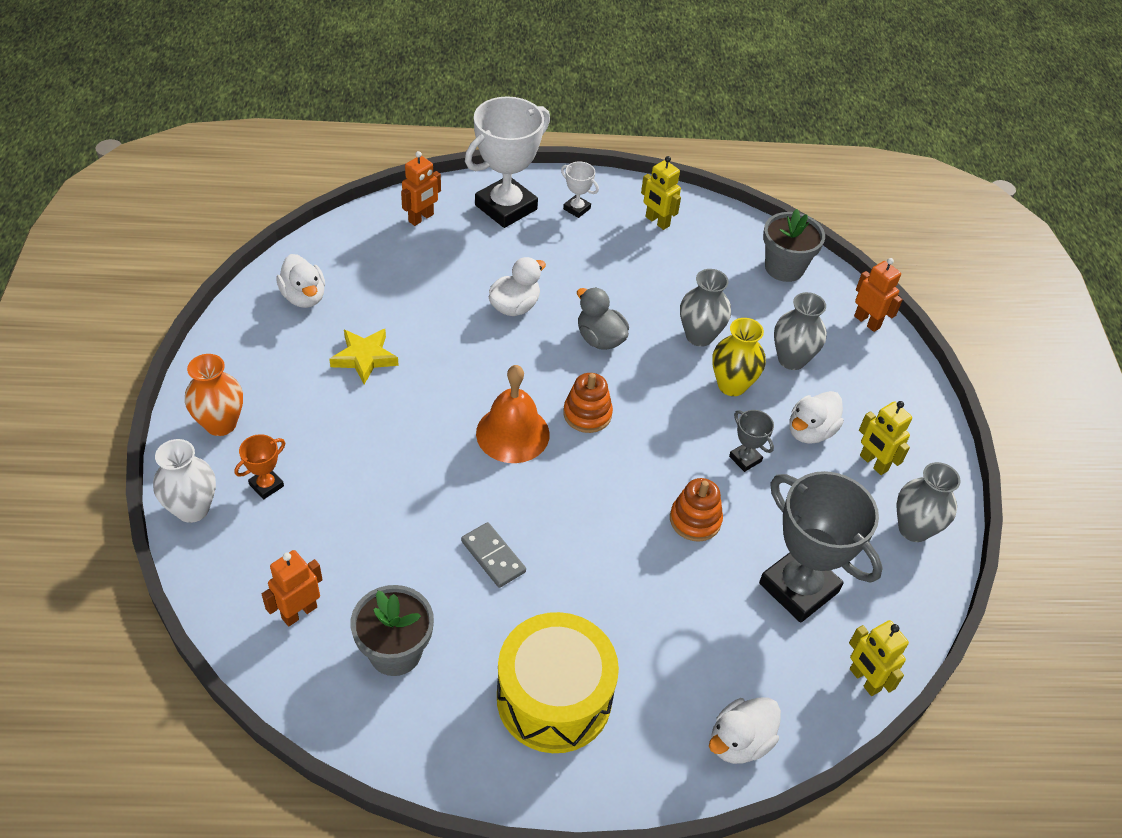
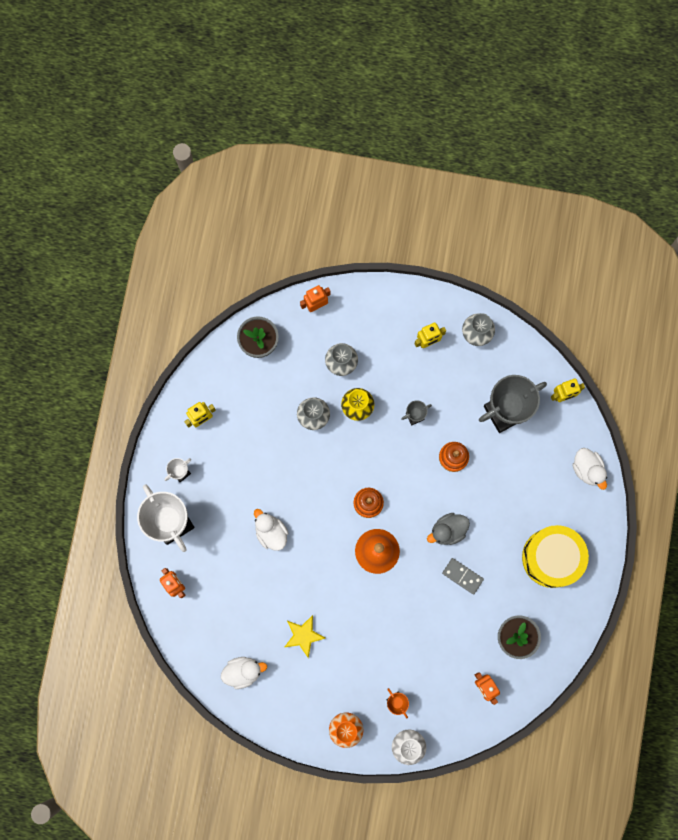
camera: 75 degrees left, 30 degrees up
grey domino [461,522,526,588] -> grey domino turned 60 degrees clockwise [442,558,484,594]
grey duck [577,288,629,350] -> grey duck moved to [427,513,470,545]
white duck [789,391,844,444] -> none

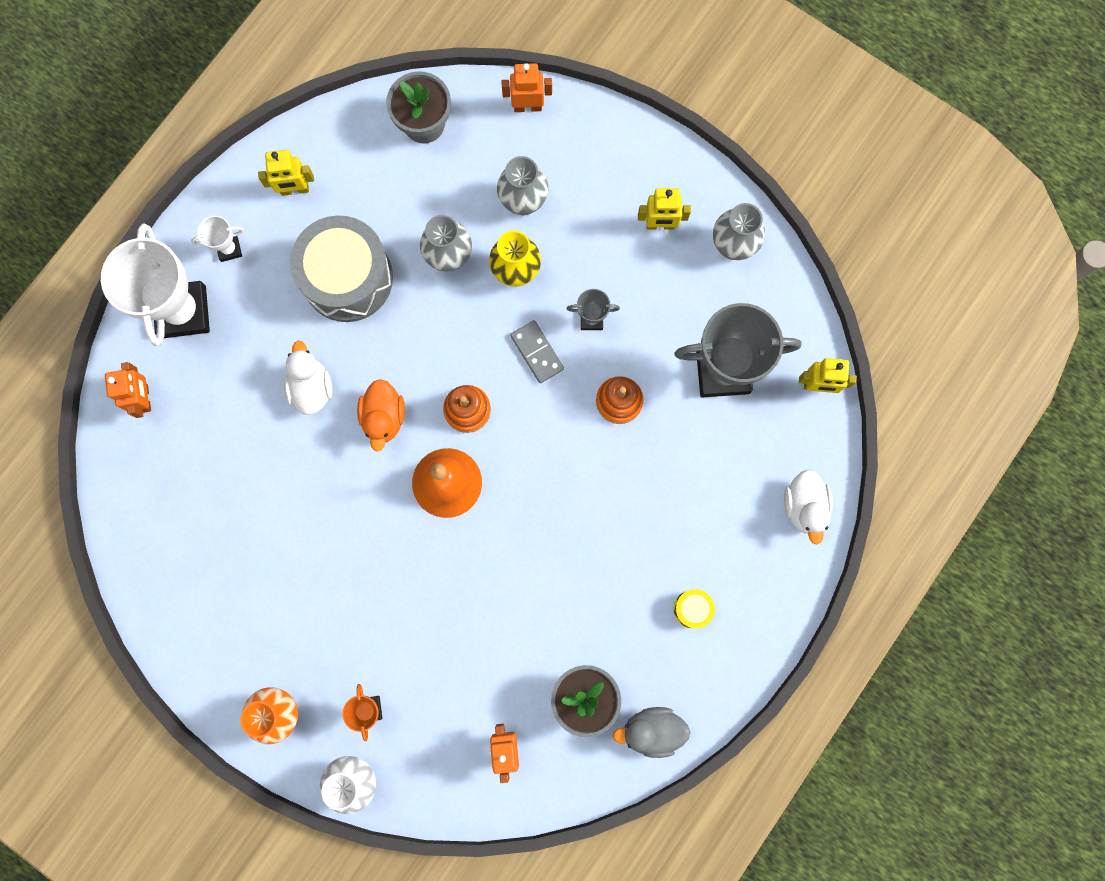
camera: 25 degrees right, 0 degrees up
white duck [221,657,267,689] -> none
yellow star [285,615,325,658] -> none
grey duck [427,513,470,545] -> grey duck moved to [613,707,690,758]
grey domino [442,558,484,594] -> grey domino moved to [510,320,564,383]
yellow drum [522,525,589,588] -> yellow drum [674,589,715,629], size x0.40
none -> grey drum [290,215,393,322]
none -> orange duck [357,379,405,452]

